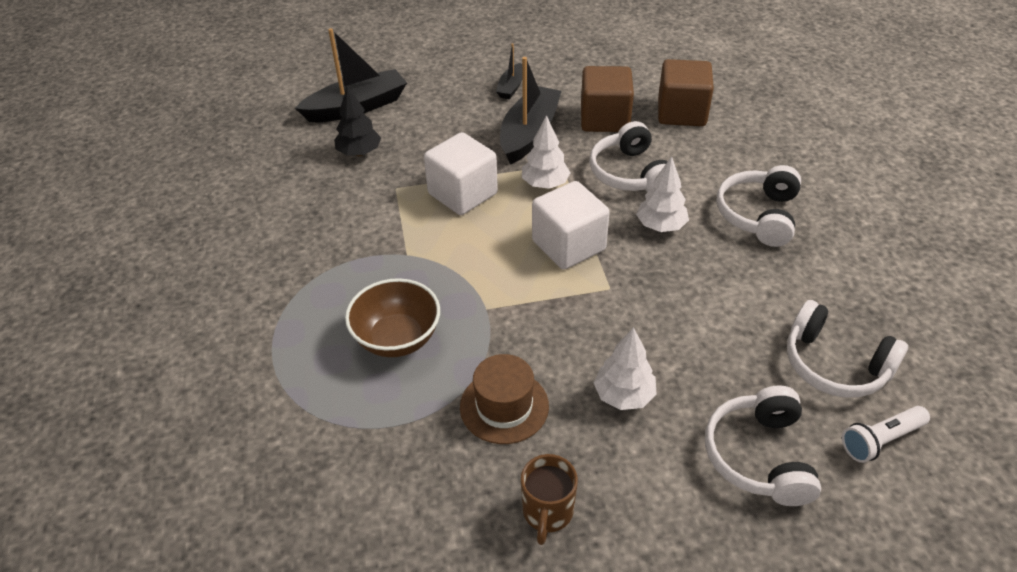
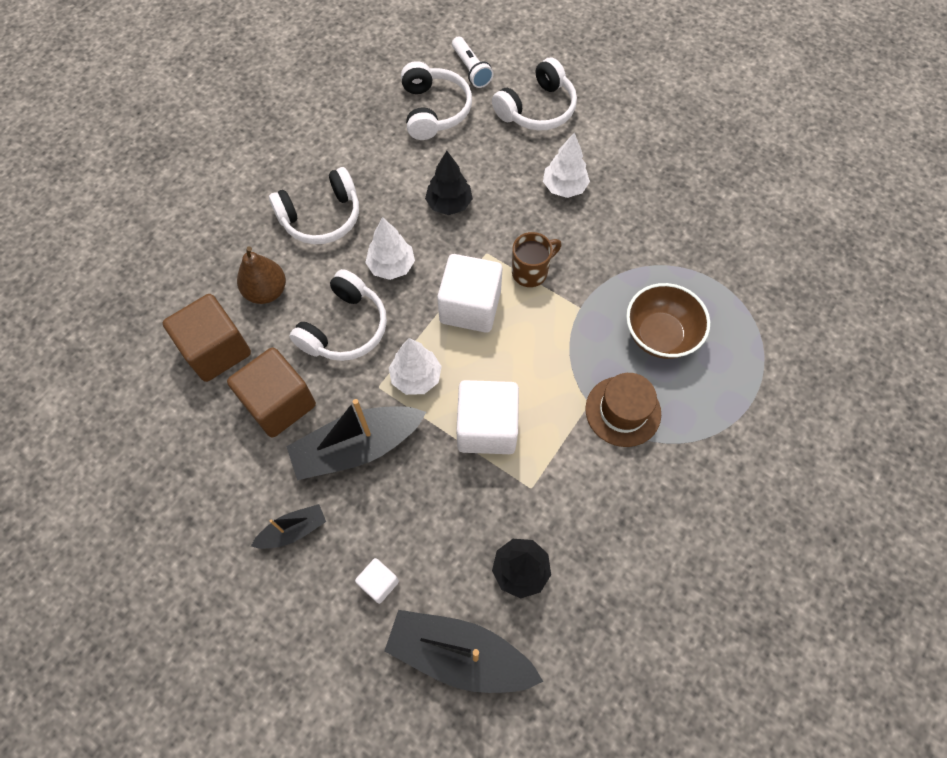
camera: 135 degrees left, 20 degrees up
brown hat [460,354,549,444] -> brown hat moved to [586,373,661,447]
brown mug [521,454,578,545] -> brown mug moved to [512,232,561,287]
white flashlight [842,406,930,463] -> white flashlight turned 45 degrees clockwise [452,36,494,88]
none -> brown pear [237,246,286,304]
none -> white cube [355,558,399,604]
none -> black tree [425,151,473,215]

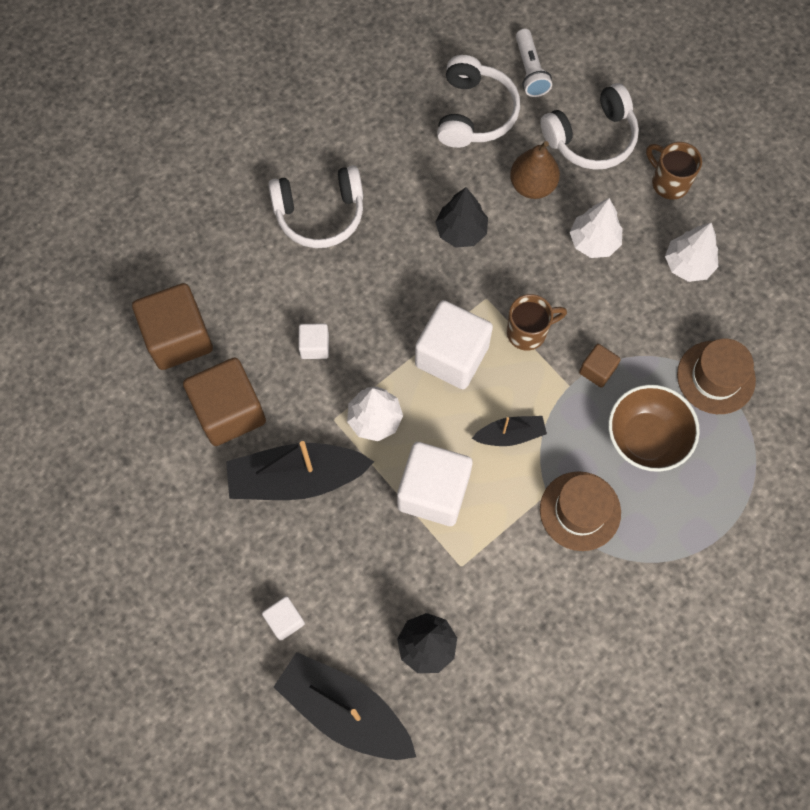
camera: 15 degrees right, 5 degrees up
brown pear [237,246,286,304] -> brown pear moved to [510,141,560,199]
black boat [251,504,326,549] -> black boat moved to [472,416,547,446]
white headphones [290,269,387,361] -> white cube [299,323,329,359]
white tree [365,217,415,280] -> white tree moved to [665,223,718,282]
none -> brown cube [579,344,621,388]
none -> brown mug [646,142,702,200]
none -> brown hat [677,338,756,414]

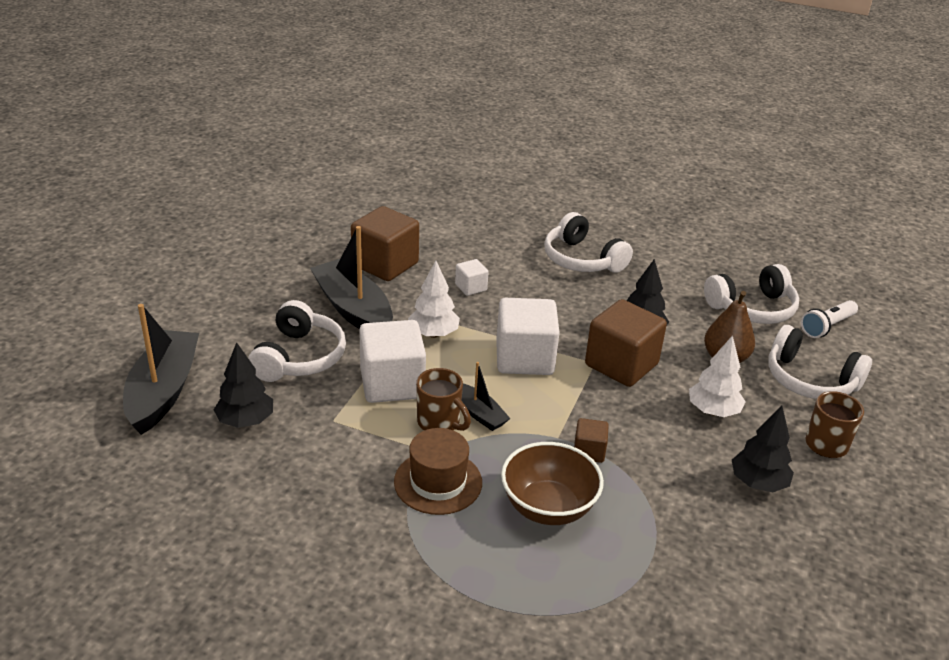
camera: 60 degrees right, 35 degrees down
brown cube [132,283,213,370] -> brown cube moved to [585,299,667,387]
white cube [262,596,305,641] -> none
brown mug [507,294,567,351] -> brown mug moved to [416,368,471,431]
white tree [665,223,718,282] -> black tree [732,406,794,492]
brown hat [677,338,756,414] -> none
none -> white headphones [248,300,346,382]

